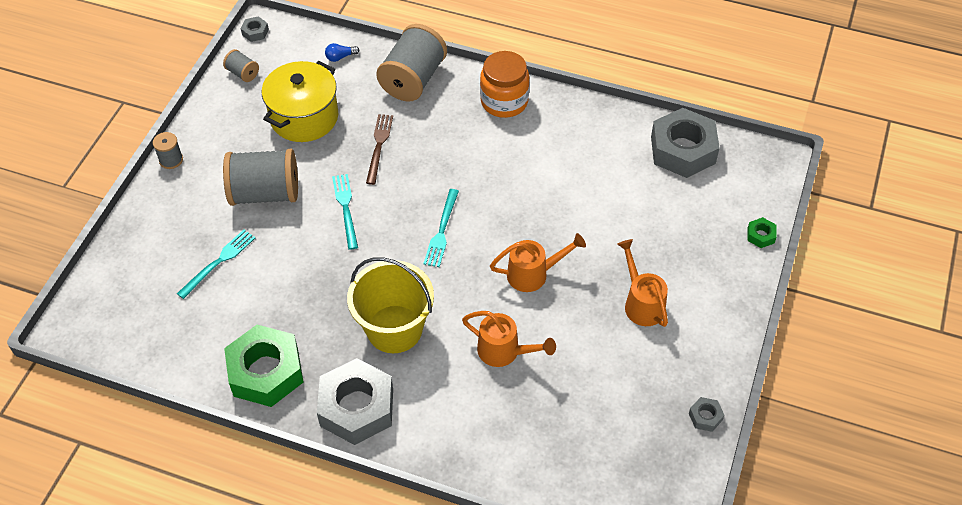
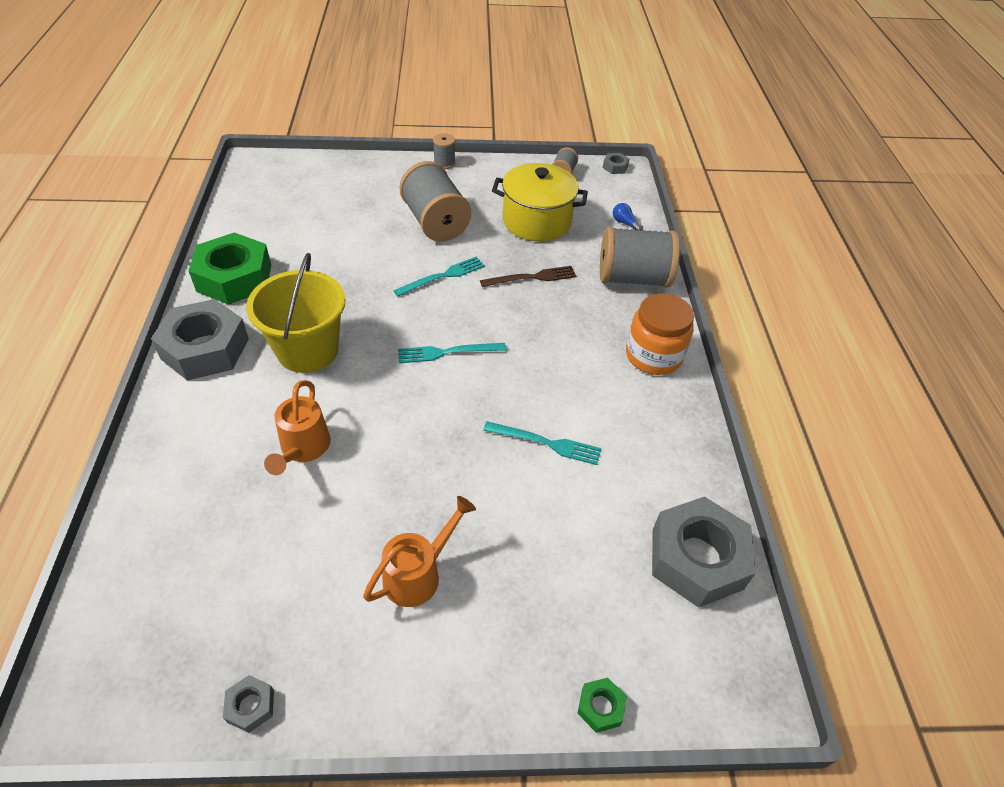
camera: 65 degrees right, 5 degrees down
turquoise fork [177,230,255,299] -> turquoise fork moved to [483,421,601,465]
orange watering can [490,233,586,292] -> none

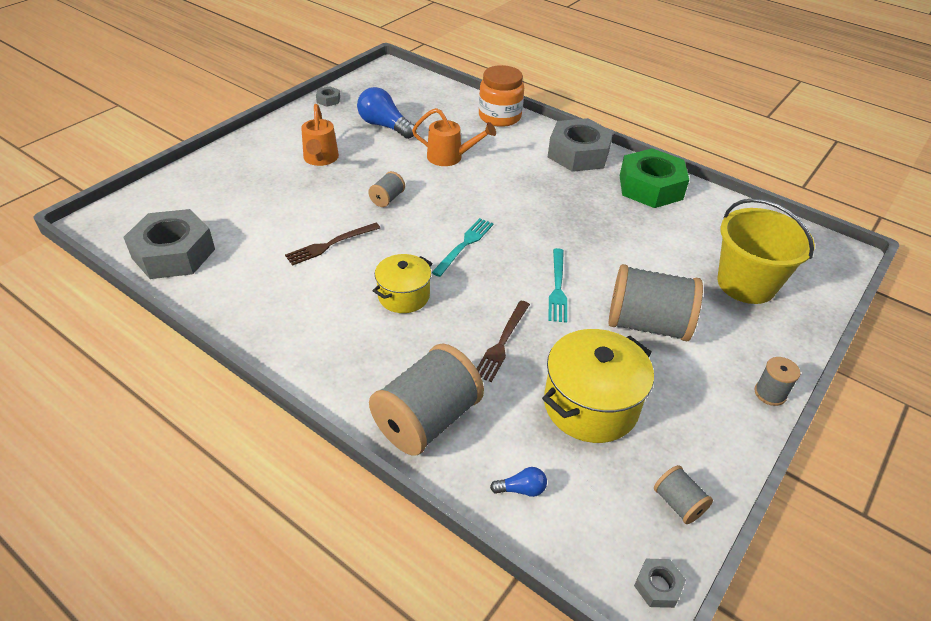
camera: 130 degrees right, 5 degrees down
yellow bucket [246,253,346,373] -> yellow bucket moved to [718,198,815,304]
orange watering can [264,380,331,475] -> orange watering can turned 150 degrees clockwise [412,108,496,166]
turquoise fork [483,421,601,465] -> brown fork [285,223,380,266]
green nut [577,678,627,733] -> none
orange jar [626,293,694,375] -> orange jar moved to [479,65,524,127]
none -> blue light bulb [357,87,415,139]
none -> grey spool [368,171,405,207]
none -> yellow pot [373,254,432,313]

